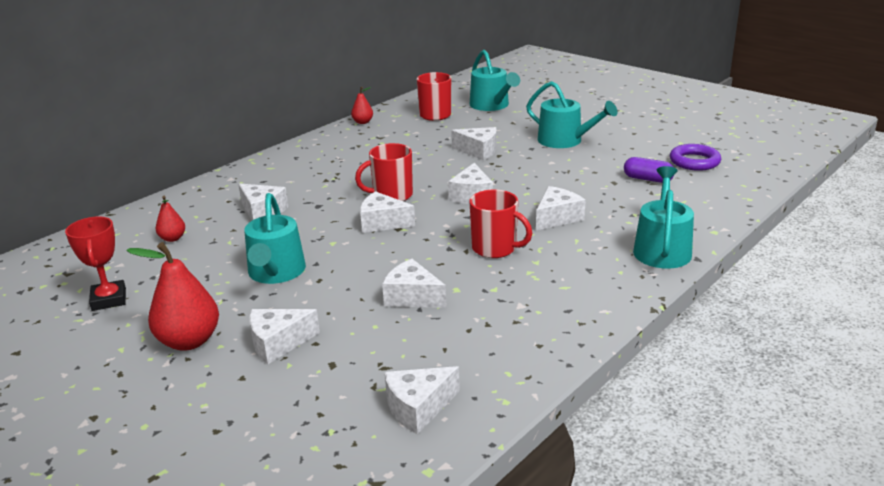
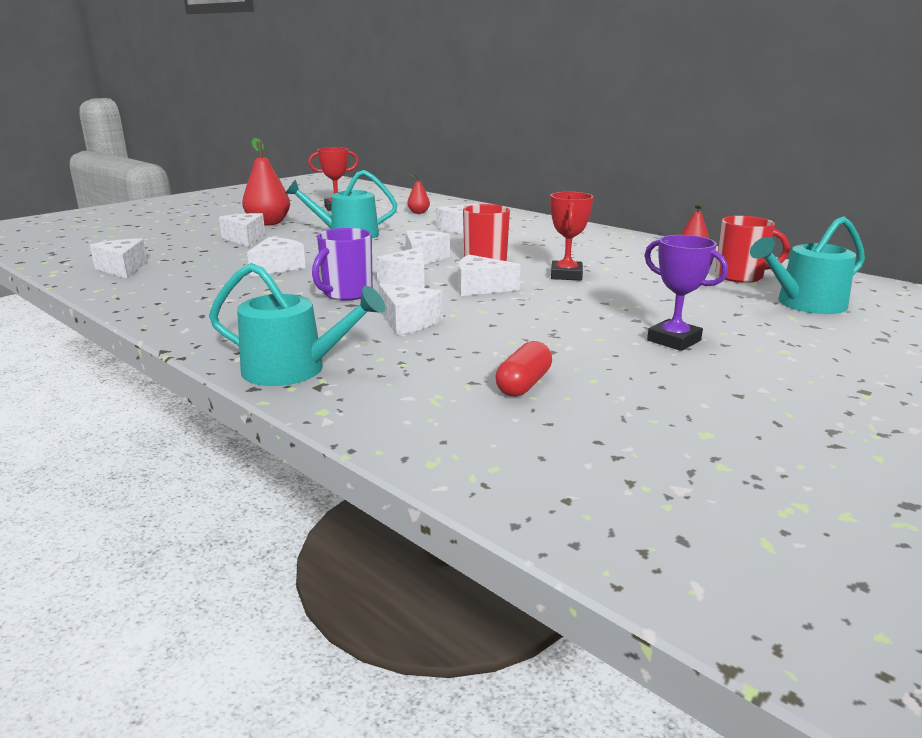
camera: 90 degrees right, 5 degrees down
white cheese [451,127,497,160] -> white cheese moved to [376,246,425,288]
red mug [469,190,532,258] -> purple mug [312,228,373,301]
turquoise watering can [526,81,618,148] -> purple trophy [644,235,728,351]
purple capsule [624,157,674,183] -> red capsule [495,341,552,397]
purple ring [670,144,721,171] -> none
none -> red trophy [550,192,593,281]

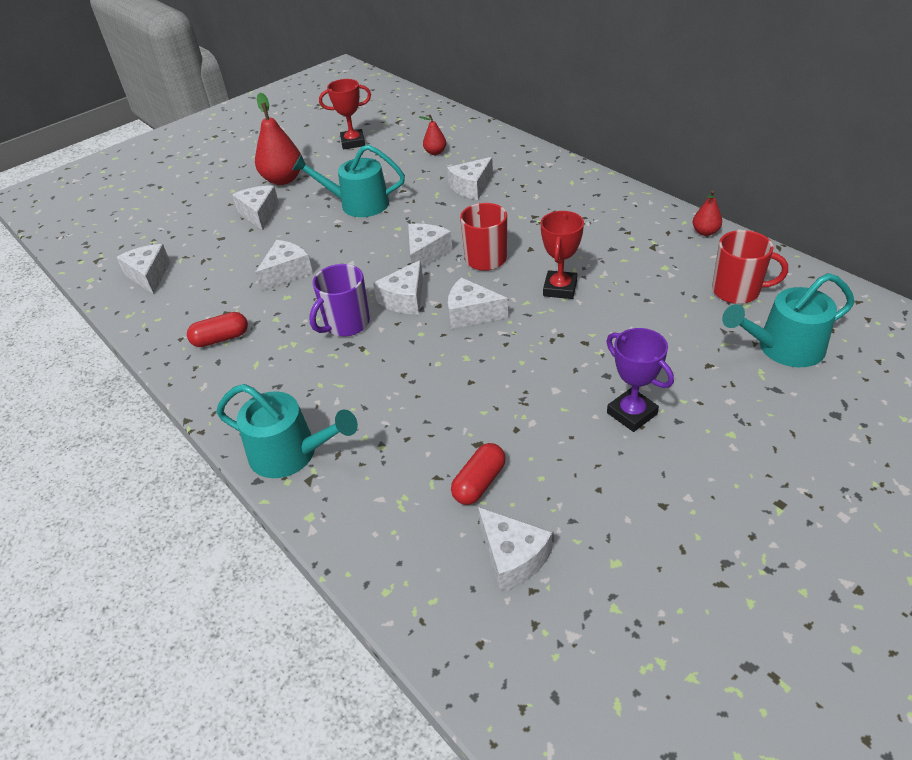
camera: 10 degrees right, 20 degrees up
white cheese [379,283,442,335] -> white cheese moved to [478,507,553,592]
none -> red capsule [187,312,248,347]

